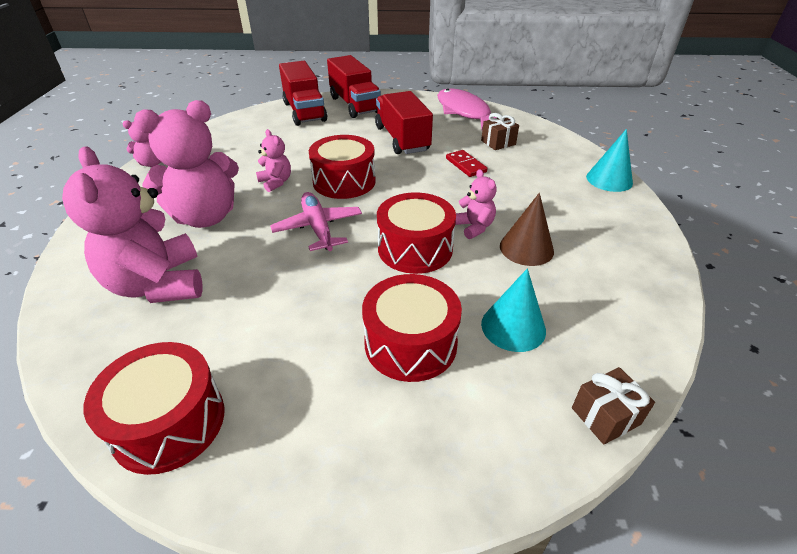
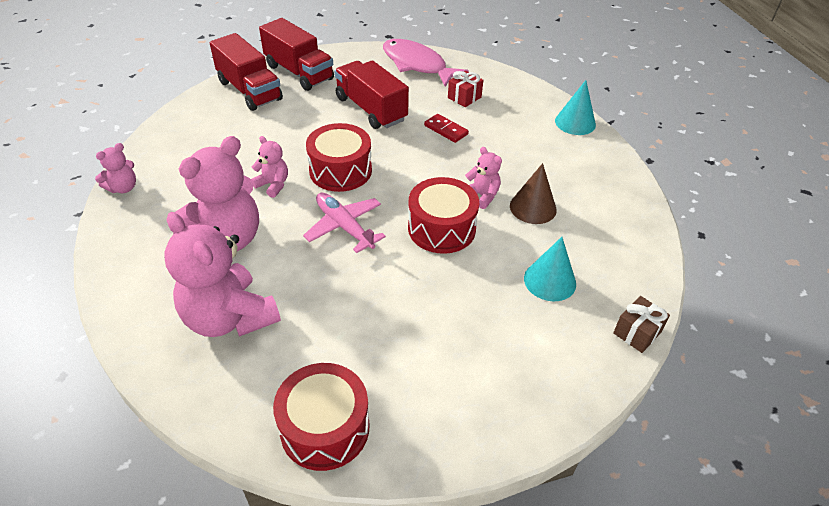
camera: 20 degrees left, 5 degrees up
red drum [362,274,462,382] -> none
brown gift [481,113,519,150] -> red gift [448,71,483,107]

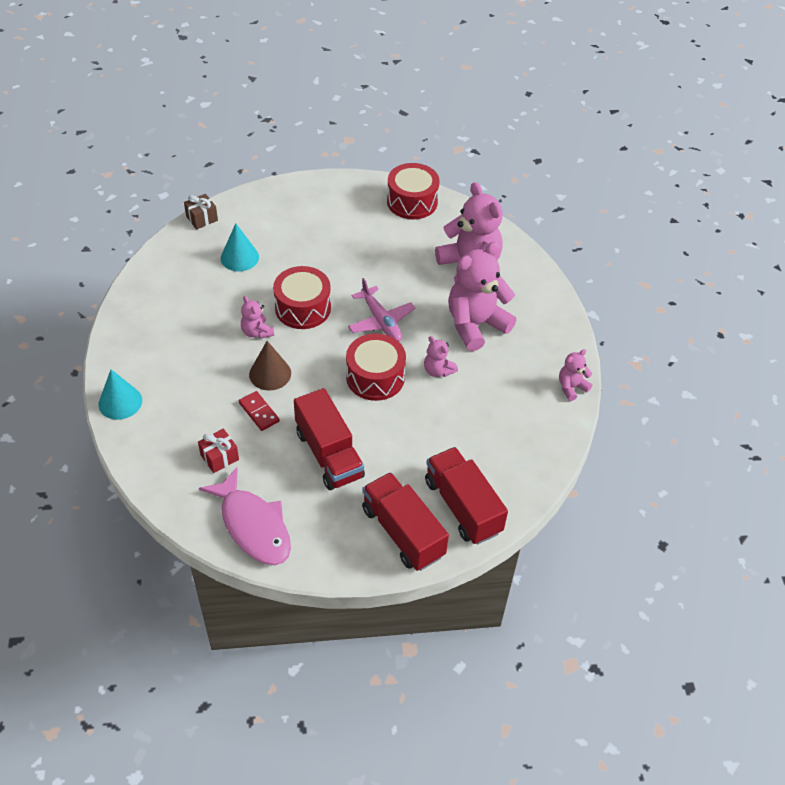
camera: 170 degrees left, 5 degrees up
brown cone [510,163,557,224] -> brown cone moved to [249,341,291,391]

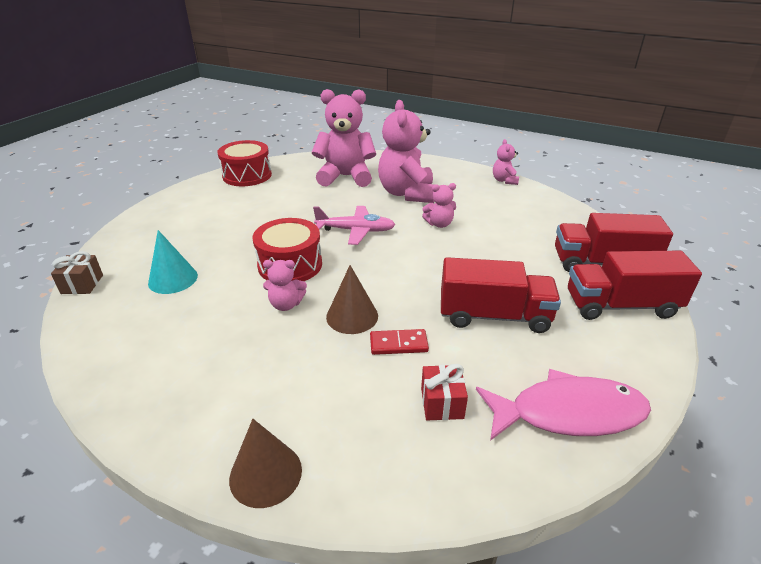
camera: 55 degrees left, 15 degrees down
turquoise cone [98,369,142,420] -> brown cone [229,419,302,508]
red drum [346,334,406,401] -> none

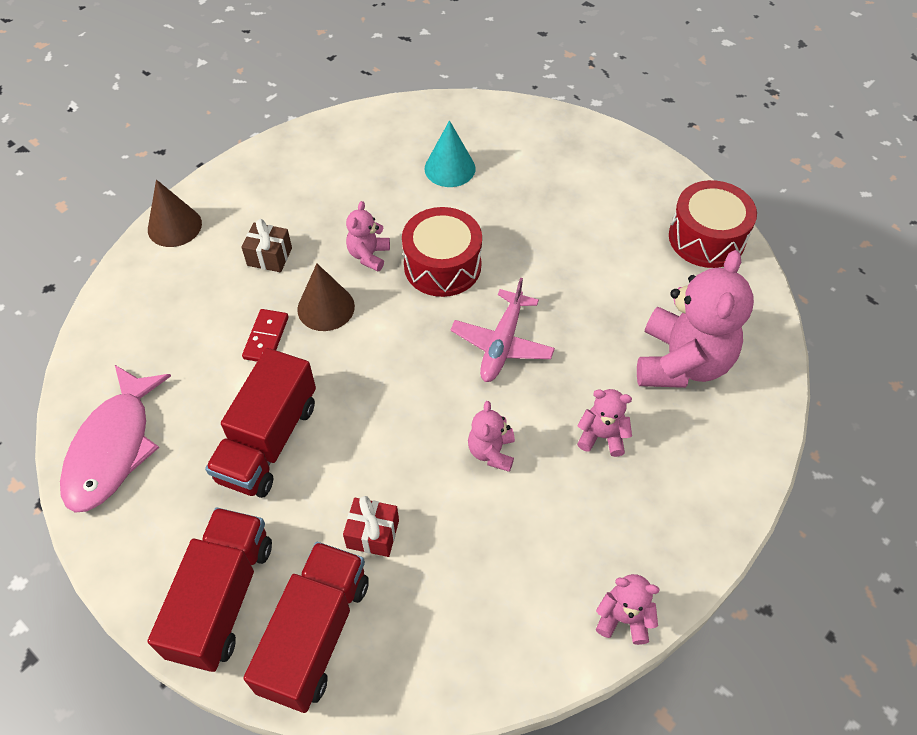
camera: 105 degrees right, 20 degrees up
brown gift [51,251,103,294] -> brown gift moved to [241,219,292,272]
pink teddy bear [378,100,434,203] -> pink teddy bear [577,389,632,457], size x0.48
red gift [421,364,468,420] -> red gift moved to [343,496,399,557]

